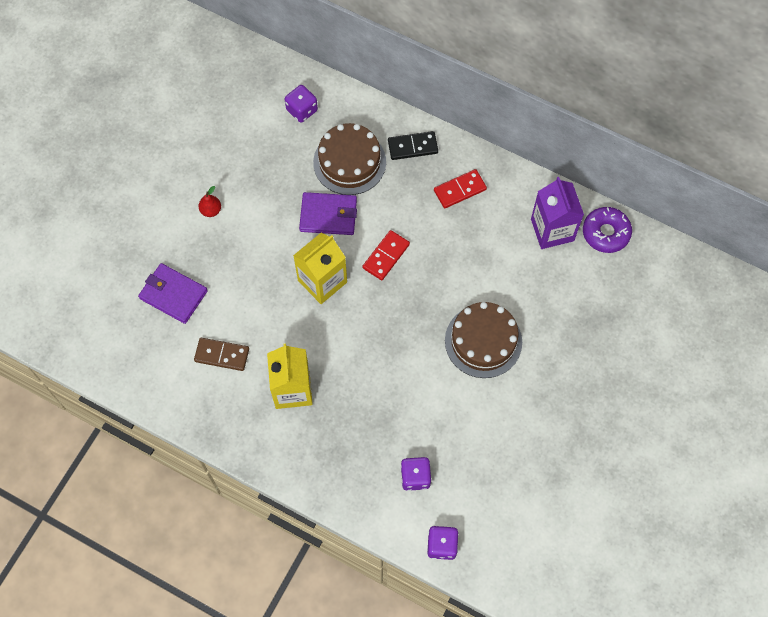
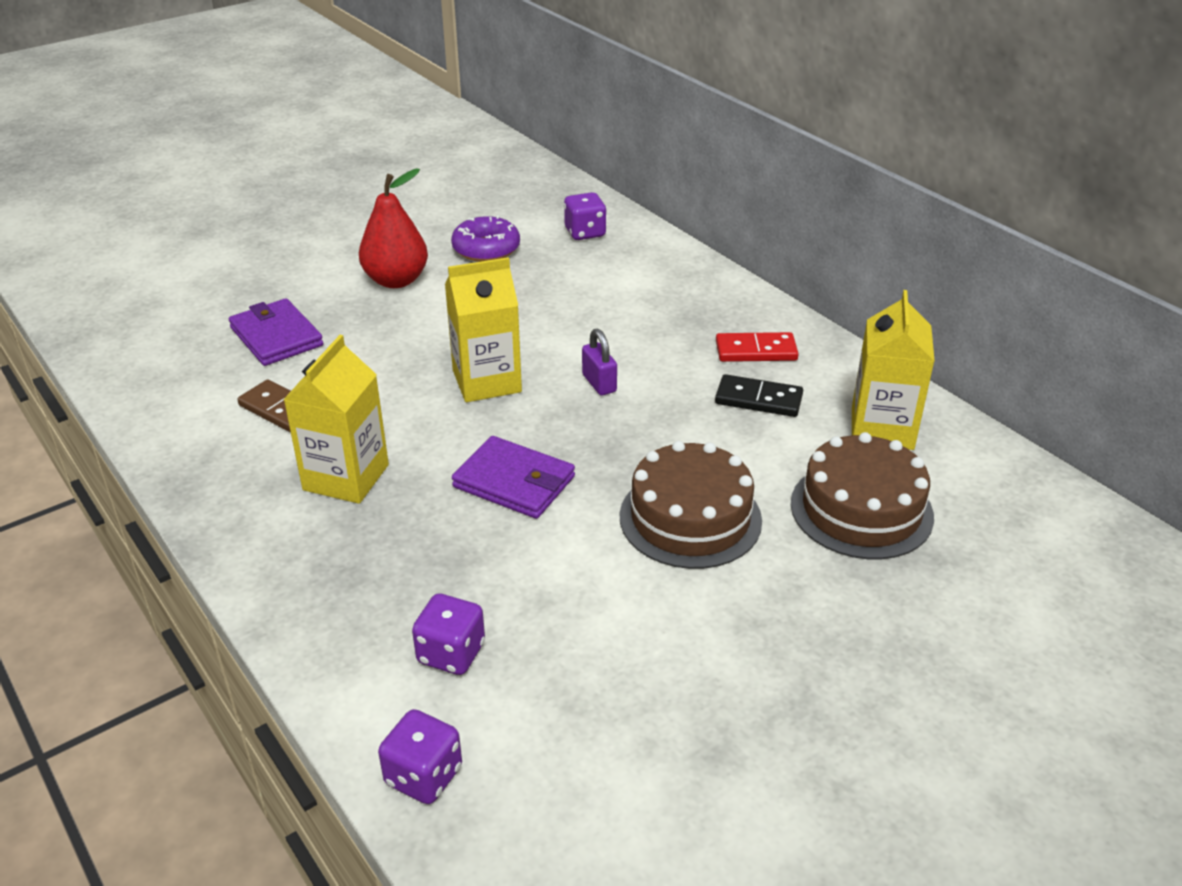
camera: 25 degrees right, 30 degrees down
red pear [199,186,221,217] -> red pear [359,169,428,288], size x2.05
purple wallet [299,192,357,235] -> purple wallet moved to [452,436,575,519]
brown cake [313,123,386,195] -> brown cake moved to [791,432,934,559]
red domino [362,230,410,280] -> purple padlock [582,329,617,395]
black domino [388,131,438,160] -> black domino moved to [715,374,803,417]
purple carton [531,177,584,249] -> yellow carton [852,290,935,450]
purple donut [583,207,632,253] -> purple donut moved to [451,216,520,262]

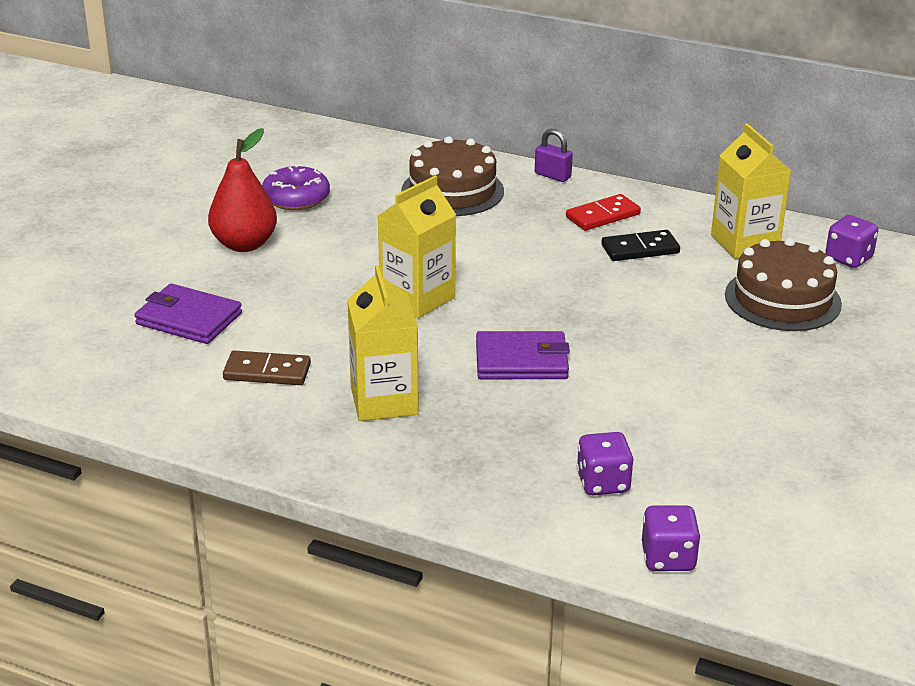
camera: 30 degrees left, 5 degrees down
purple dice [564,192,607,240] -> purple dice moved to [825,215,878,268]
purple padlock [582,329,617,395] -> purple padlock moved to [535,129,573,182]
brown cake [620,441,762,569] -> brown cake moved to [401,136,504,216]

